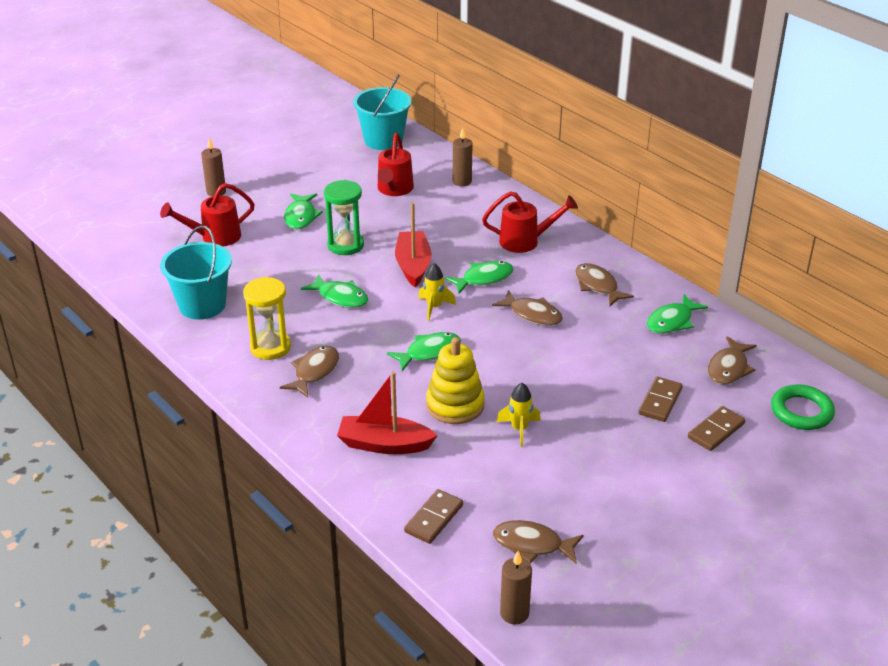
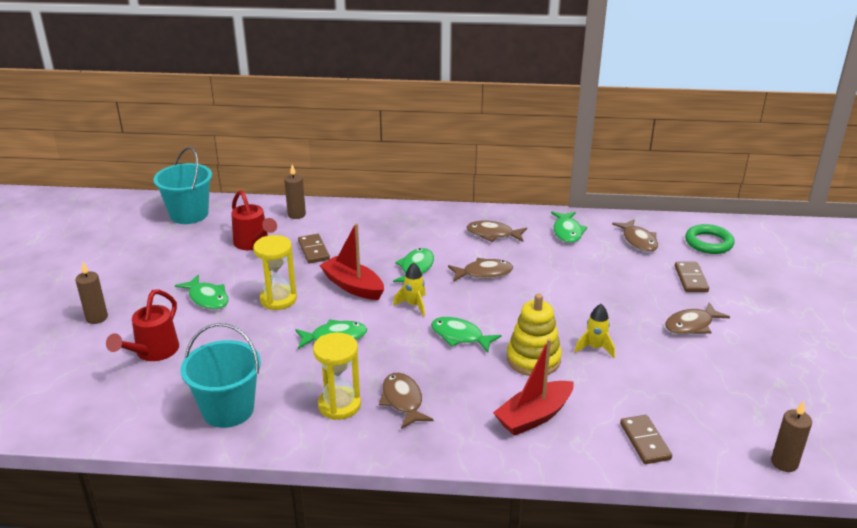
camera: 45 degrees left, 5 degrees down
green hourglass [324,180,364,255] -> yellow hourglass [253,235,297,310]
green fish [387,332,461,371] -> green fish turned 75 degrees counterclockwise [431,317,502,353]
red watering can [482,191,578,253] -> none
brown fish [493,520,583,564] -> brown fish moved to [665,302,730,335]
brown domino [638,377,683,422] -> brown domino moved to [298,234,330,264]

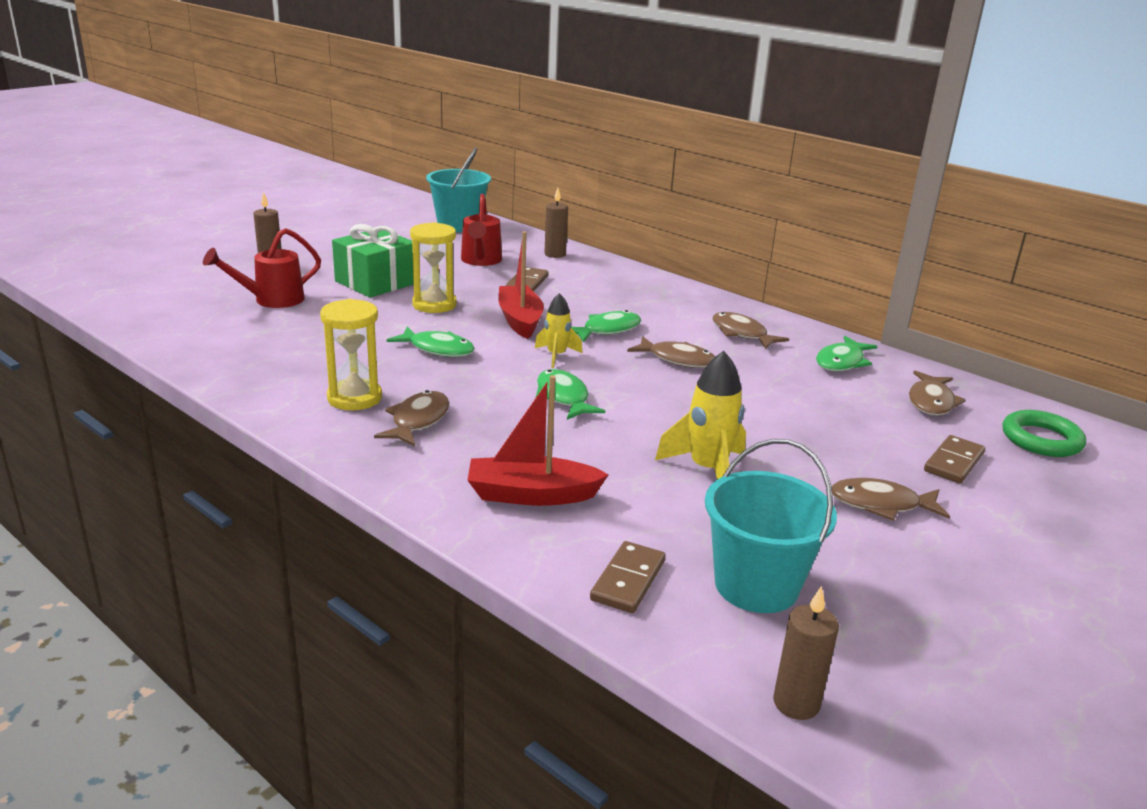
camera: 35 degrees right, 5 degrees down
green fish [175,275,229,310] -> green gift [332,224,414,298]
turquoise bucket [181,323,261,428] -> turquoise bucket moved to [705,439,837,613]
yellow stacking toy [507,294,562,376] -> none
yellow rocket [574,304,615,358] -> yellow rocket [655,351,746,479], size x1.61

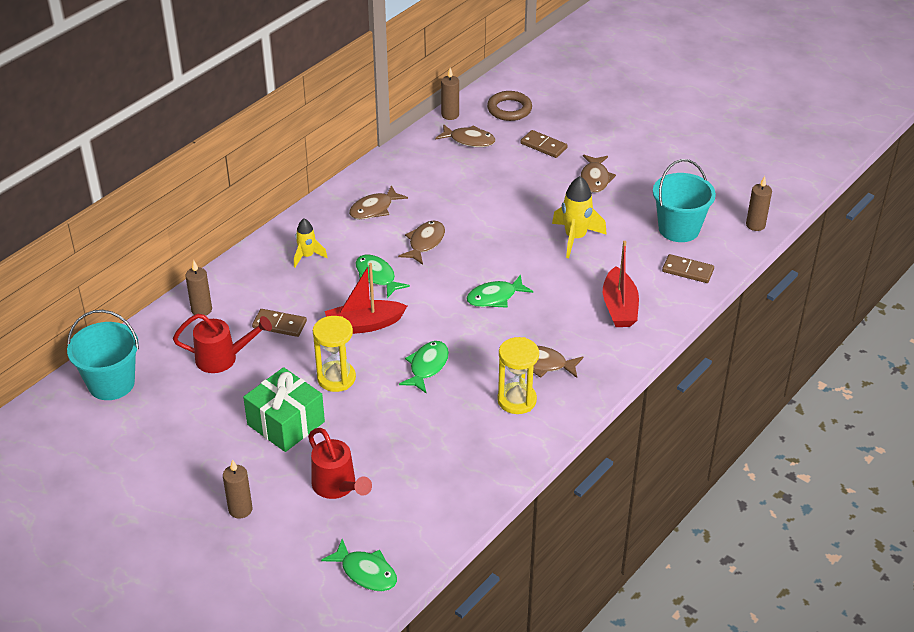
camera: 90 degrees left, 15 degrees up
yellow rocket [535,293,582,368] -> yellow rocket moved to [294,219,328,267]
green fish [816,336,877,371] -> green fish moved to [321,539,397,591]
green ring [1002,410,1086,457] -> brown ring [487,91,532,121]
none -> brown candle [441,68,459,120]

